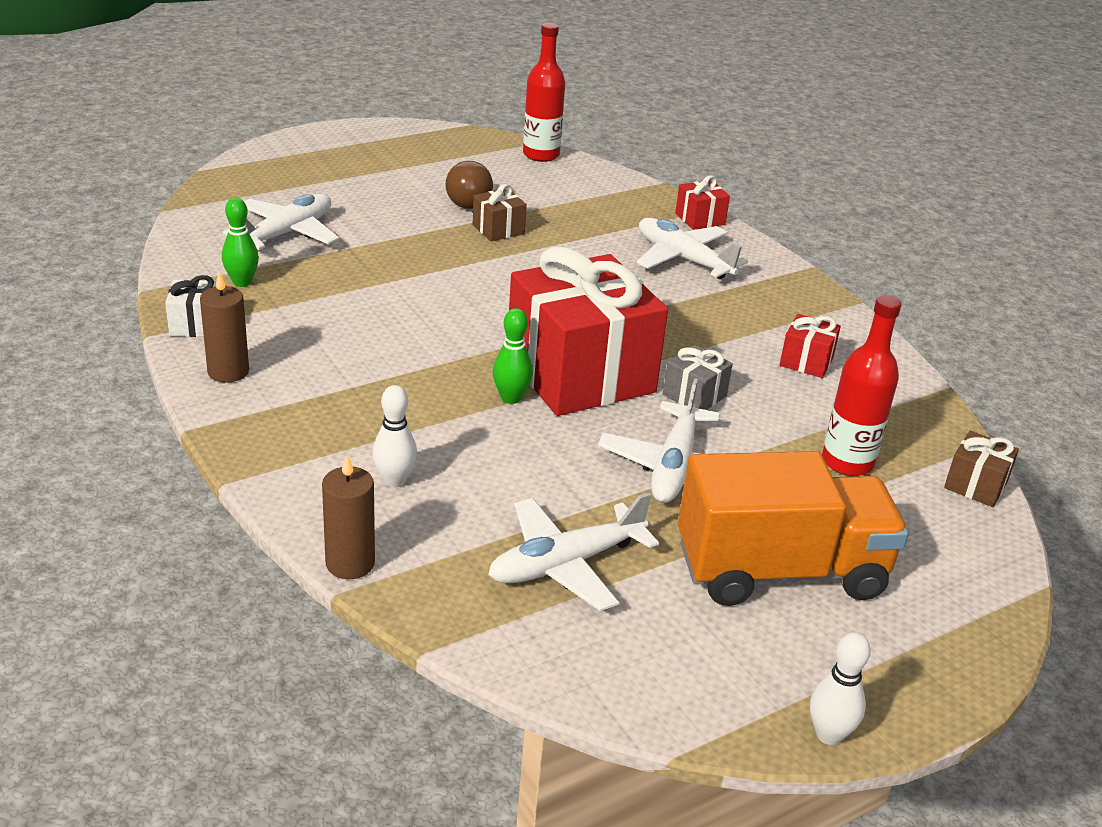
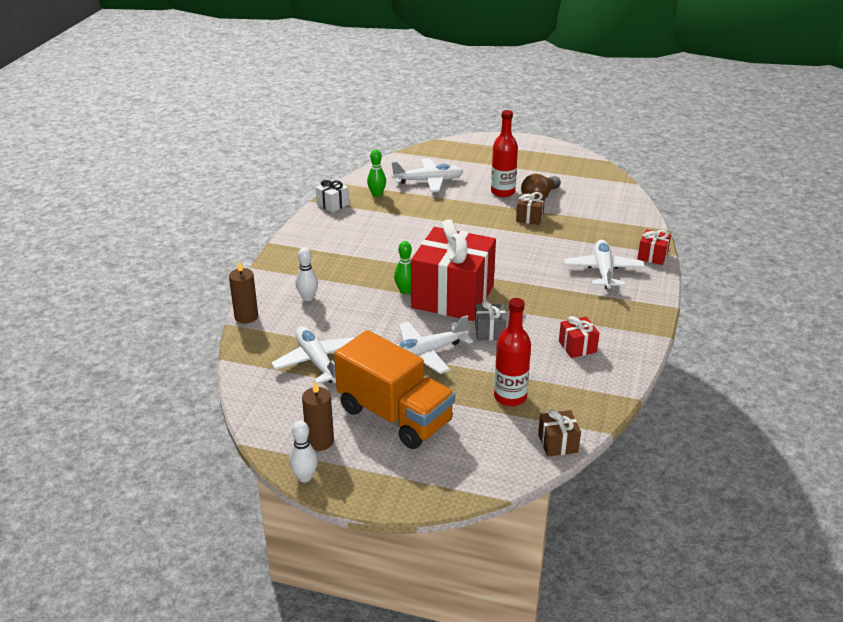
camera: 50 degrees right, 0 degrees up
brown candle [200,271,249,383] -> brown candle moved to [302,381,334,451]
white plane [488,492,659,611] -> white plane turned 45 degrees clockwise [271,326,355,384]
red bottle [523,23,565,162] -> red bottle moved to [491,110,518,197]

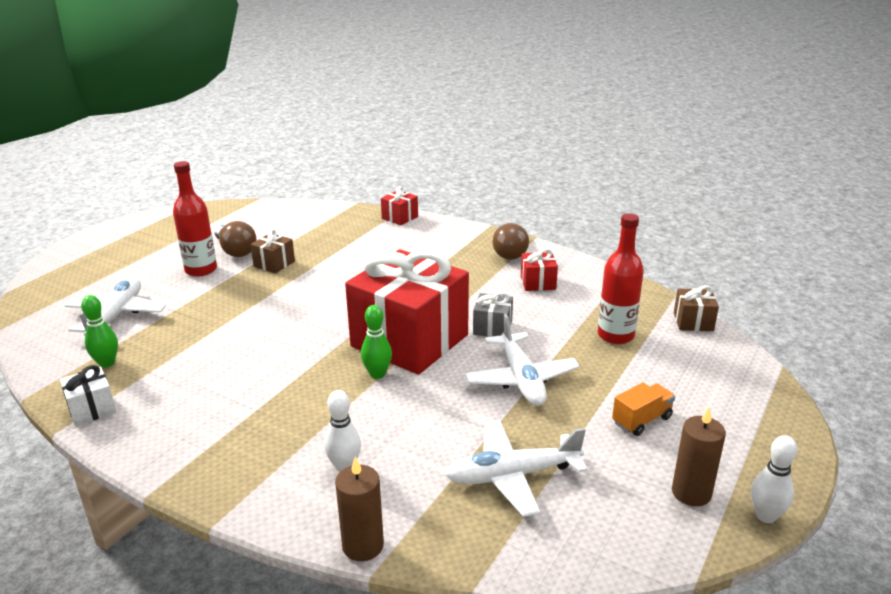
camera: 75 degrees left, 5 degrees down
orange truck [334,330,455,449] -> orange truck [612,383,675,436], size x0.42
white plane [564,240,645,289] -> none
none -> brown light bulb [492,223,529,260]

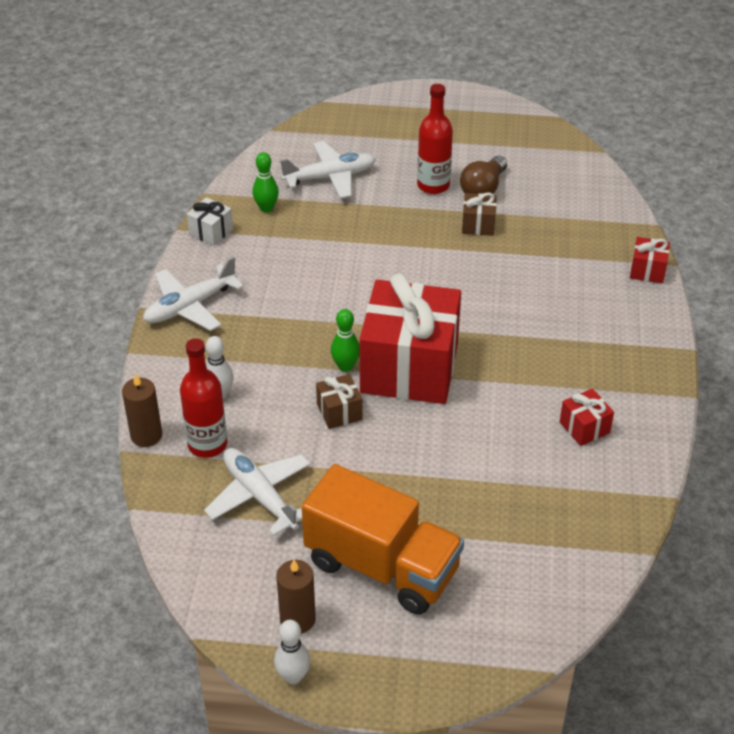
camera: 65 degrees right, 15 degrees up
white plane [465,314,579,406] -> white plane moved to [143,256,244,331]
grey gift [473,292,513,337] -> none
brown light bulb [492,223,529,260] -> none
red bottle [598,213,644,344] -> red bottle moved to [180,338,227,458]
orange truck [612,383,675,436] -> orange truck [302,464,464,615], size x2.39
brown gift [674,285,719,331] -> brown gift moved to [316,374,363,429]

